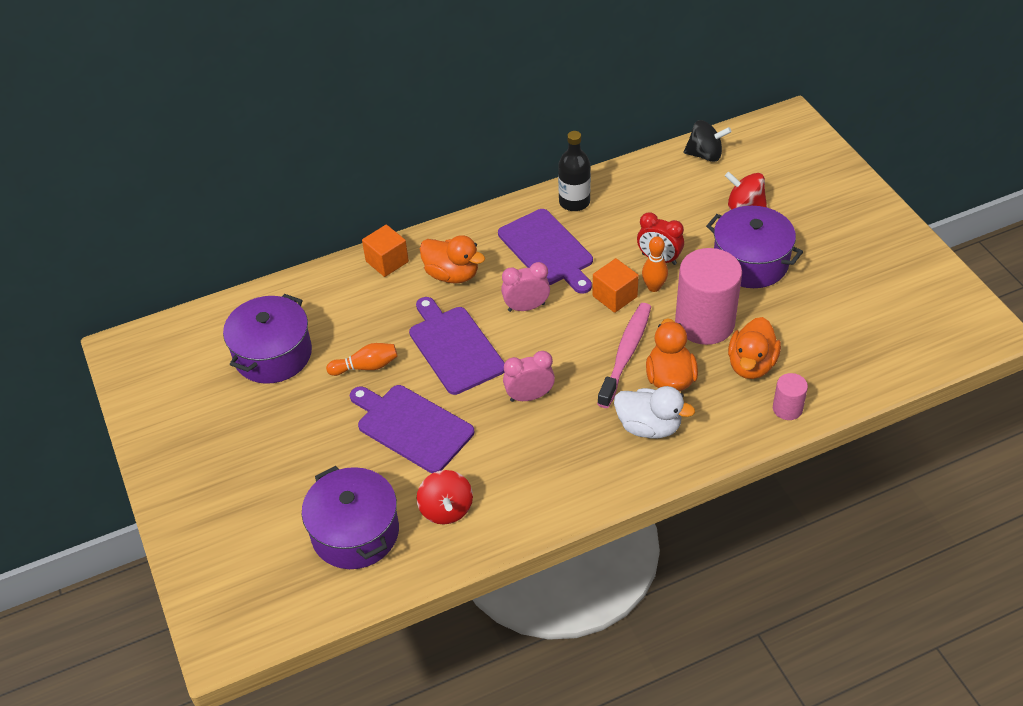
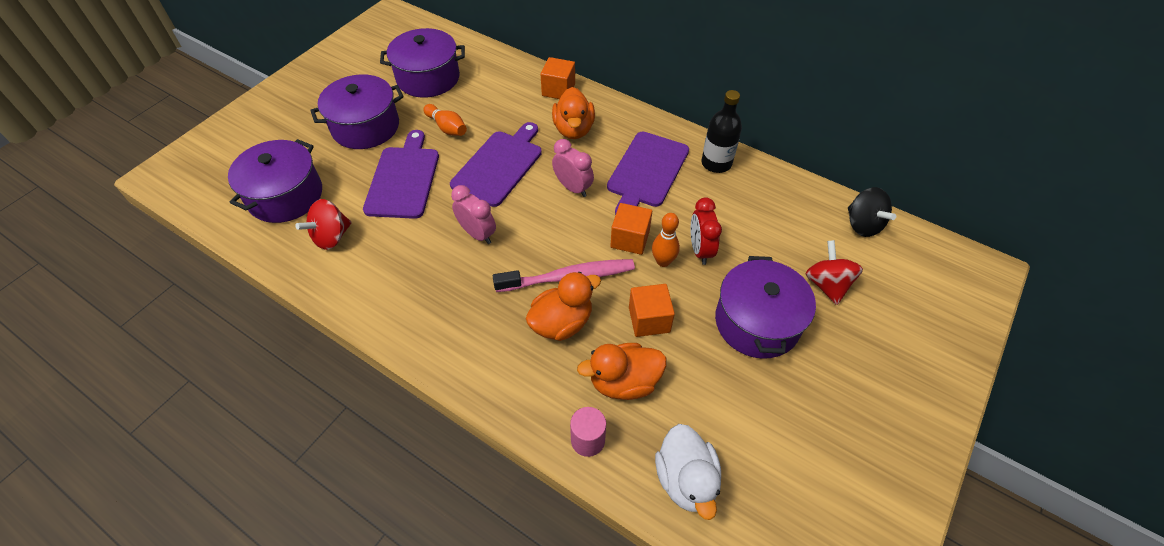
camera: 55 degrees right, 5 degrees up
white duck [614,386,695,438] -> white duck moved to [655,424,721,520]
pink cylinder [675,248,742,345] -> orange cube [629,284,675,337]
none -> purple pot [310,74,403,149]

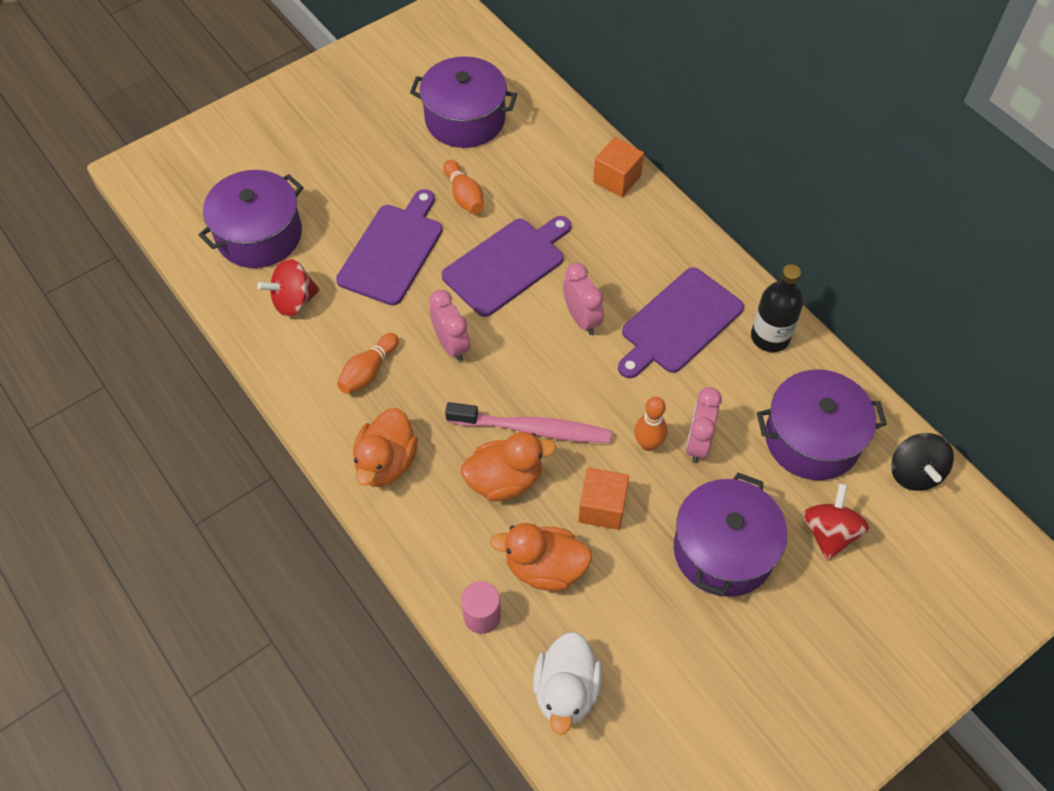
camera: 20 degrees right, 5 degrees up
purple pot [310,74,403,149] -> purple pot moved to [757,370,887,480]
orange duck [552,87,595,139] -> orange duck moved to [353,408,418,487]
orange cube [611,203,652,255] -> none
red clock [691,198,722,265] -> pink clock [686,387,722,463]
none -> orange bowling pin [337,333,399,394]

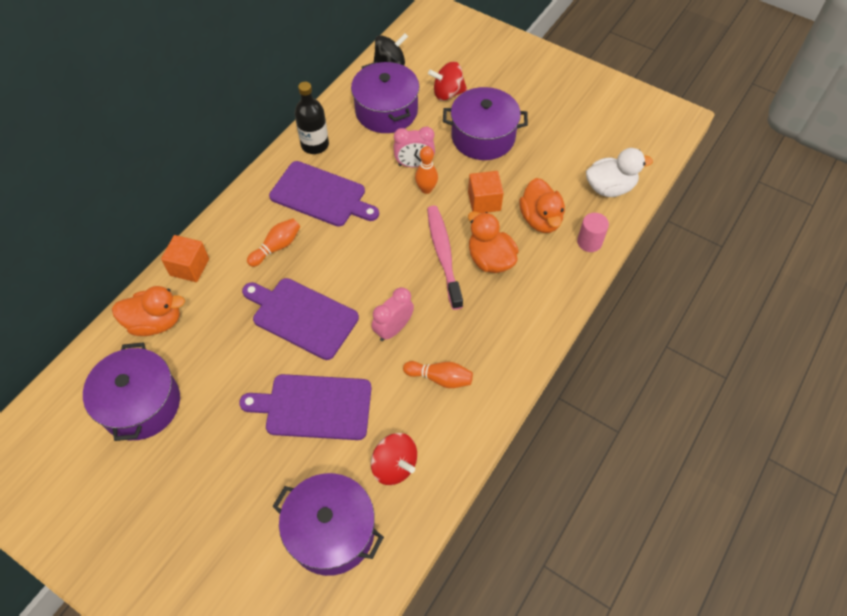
camera: 110 degrees left, 0 degrees up
orange duck [353,408,418,487] -> orange duck moved to [112,286,185,336]
orange bowling pin [443,160,484,214] -> orange bowling pin moved to [247,218,300,267]
pink clock [563,263,604,335] -> none

